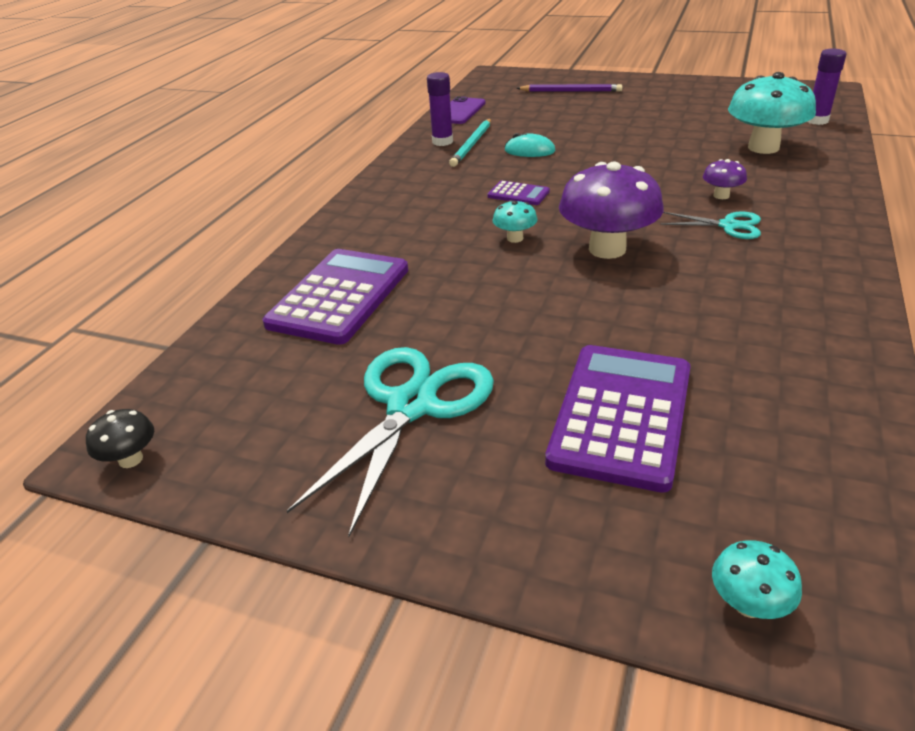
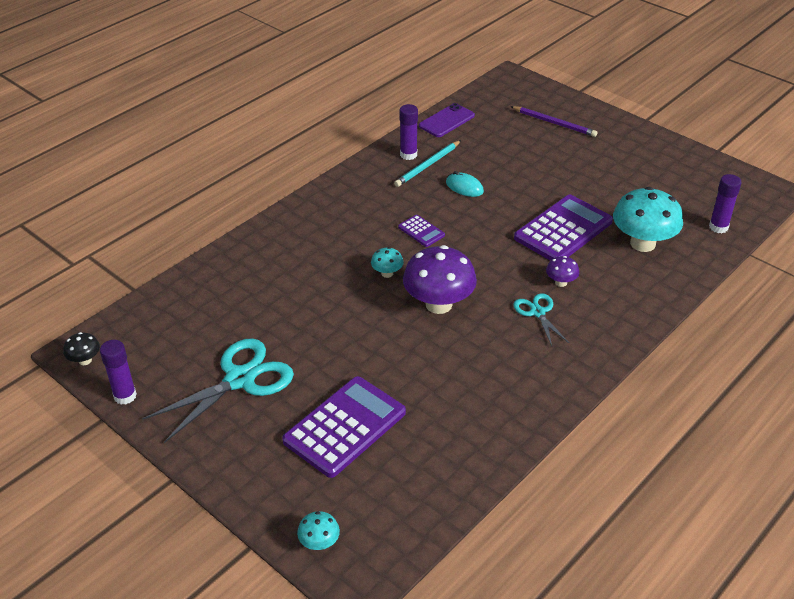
camera: 20 degrees right, 5 degrees up
purple calculator [263,249,408,345] -> purple calculator moved to [514,195,613,261]
turquoise scissors [660,211,761,239] -> turquoise scissors turned 150 degrees counterclockwise [513,293,569,346]
none -> purple glue stick [100,340,137,405]

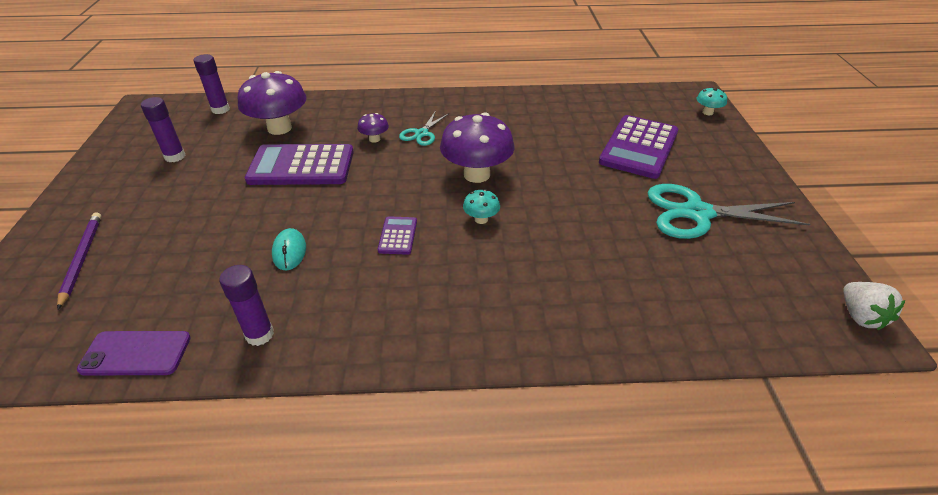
camera: 135 degrees left, 0 degrees up
black mushroom [63,332,100,365] -> white strawberry [843,282,905,330]
purple glue stick [100,340,137,405] -> purple glue stick moved to [141,97,186,162]
purple calculator [282,376,406,478] -> purple calculator turned 60 degrees counterclockwise [599,115,678,179]
turquoise pencil [394,140,461,187] -> none
turquoise mushroom [613,187,683,252] -> purple mushroom [238,71,306,135]

